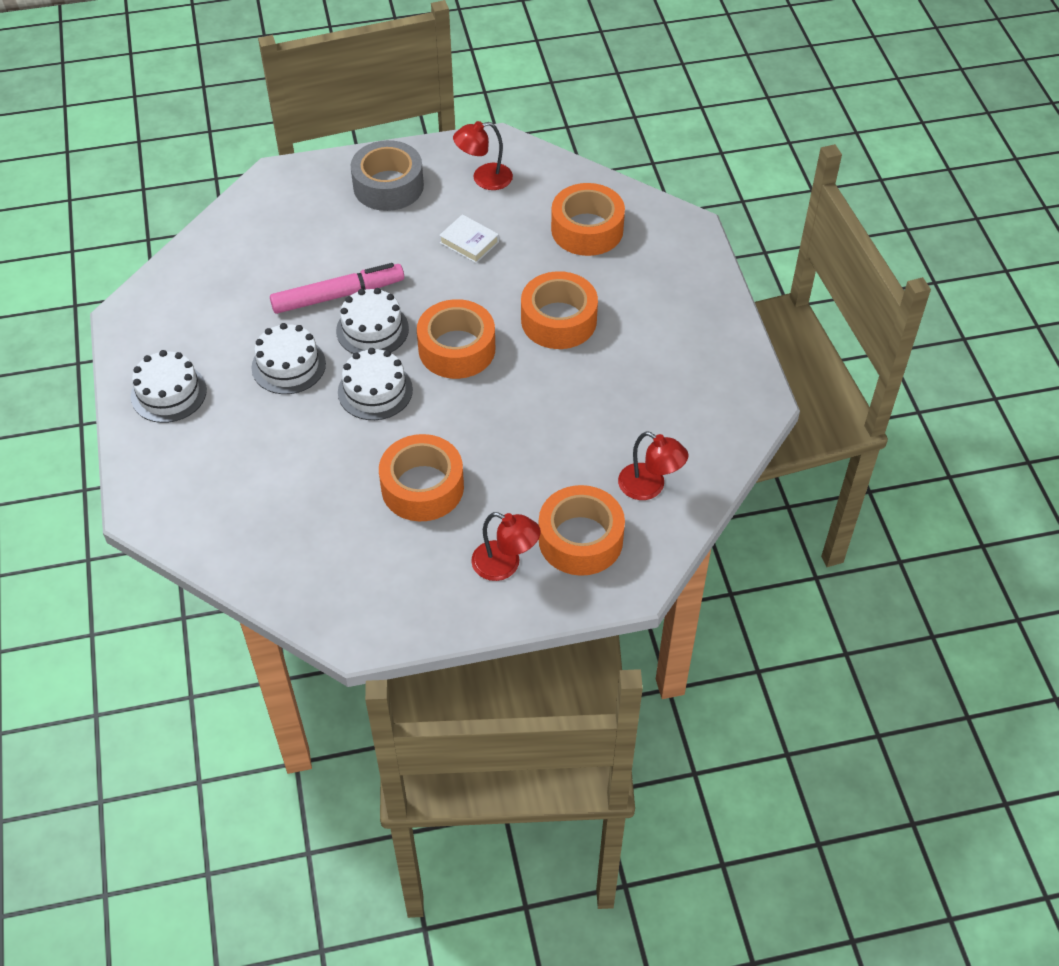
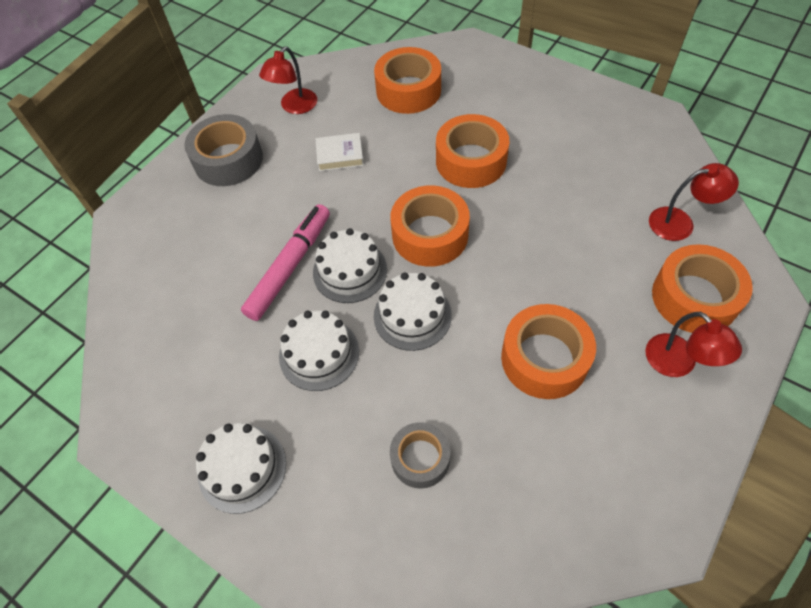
camera: 40 degrees left, 5 degrees up
red lamp [471,512,541,581] -> red lamp turned 75 degrees clockwise [645,312,742,377]
none -> grey tape [390,422,450,489]

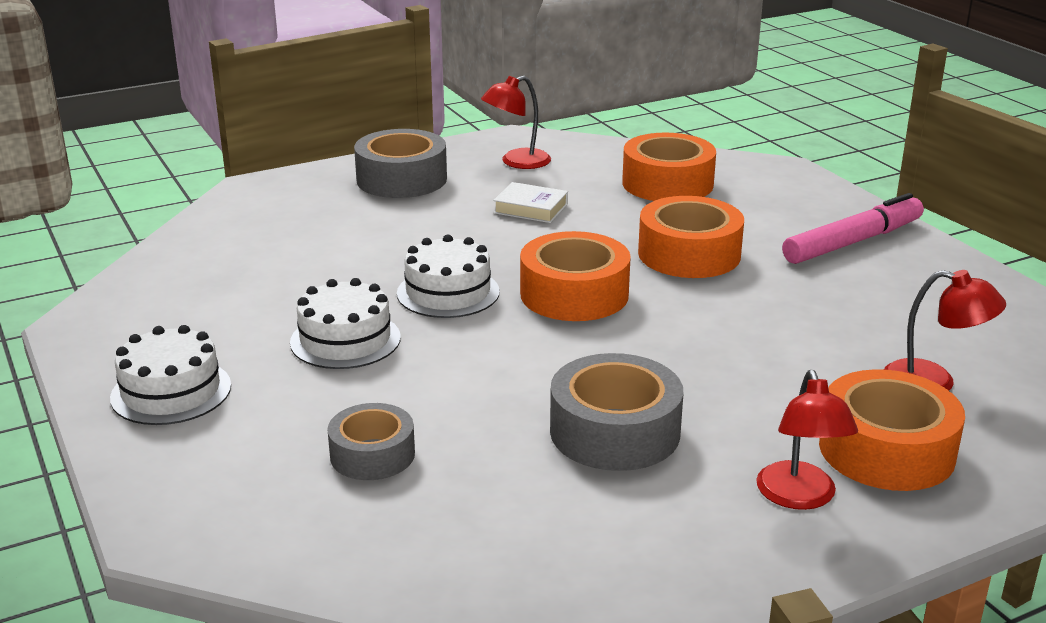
camera: 25 degrees right, 30 degrees down
pink marker [241,204,330,321] -> pink marker moved to [782,193,924,264]
white cake [374,272,452,351] -> none
orange tape [501,304,596,399] -> grey tape [550,353,684,471]

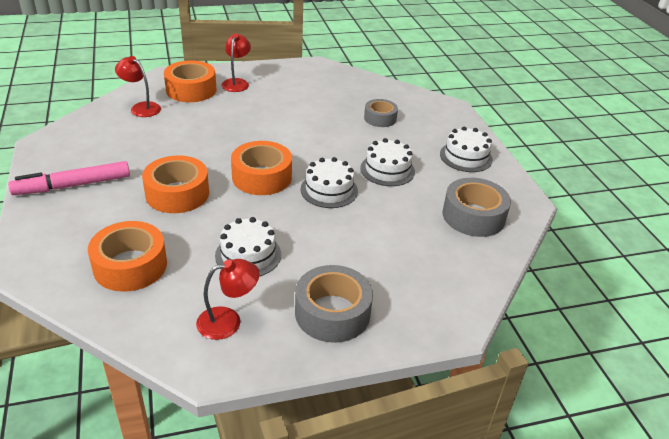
camera: 170 degrees left, 10 degrees up
white book [493,182,568,223] -> white cake [215,217,281,276]
grey tape [550,353,684,471] -> grey tape moved to [442,178,511,237]

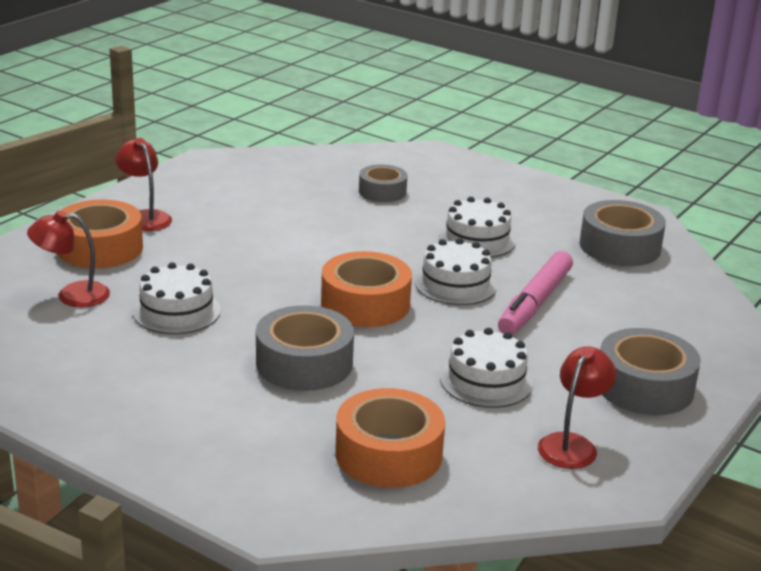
camera: 40 degrees left, 10 degrees down
pink marker [8,161,130,195] -> pink marker moved to [498,251,573,335]
orange tape [142,155,209,213] -> grey tape [256,305,354,391]
white cake [440,126,493,172] -> white cake moved to [133,262,221,334]

